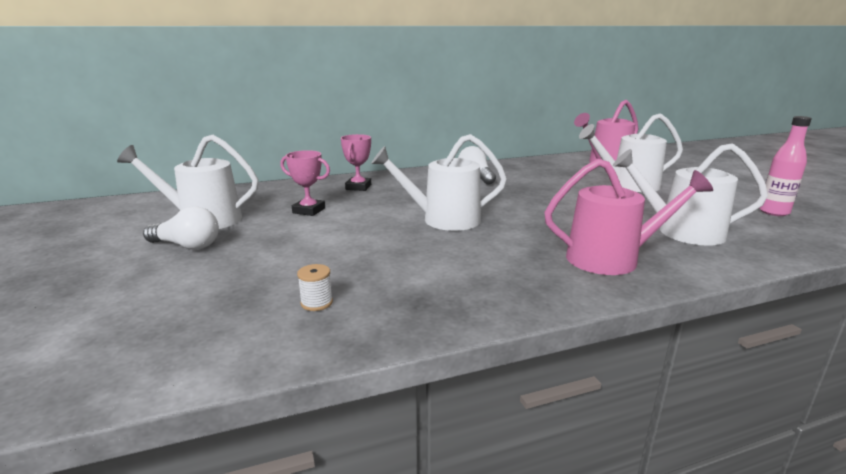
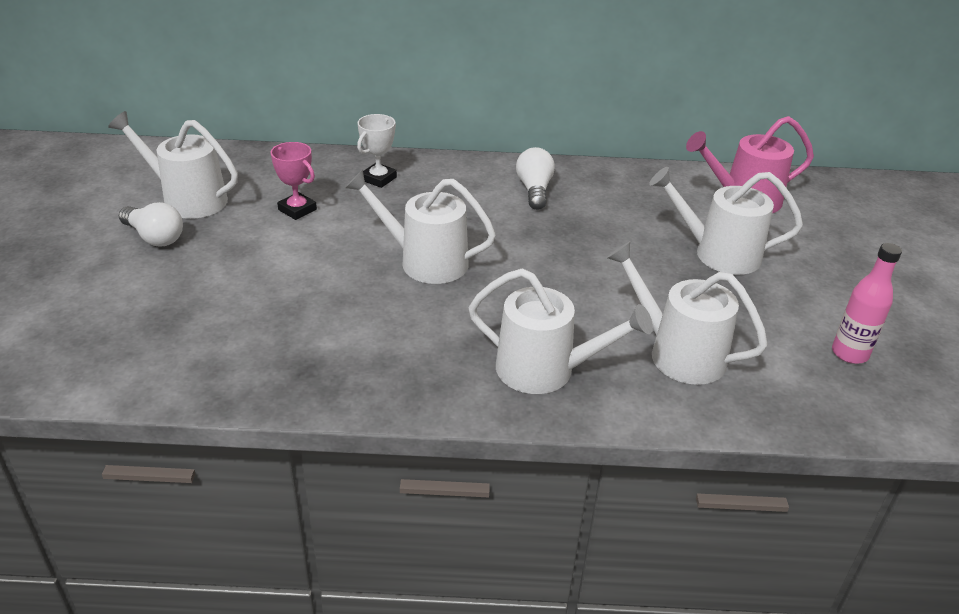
camera: 20 degrees right, 15 degrees up
white spool [297,264,333,311] -> none
pink trophy [341,134,371,191] -> white trophy [357,114,397,188]
pink watering can [544,159,713,275] -> white watering can [468,268,653,394]

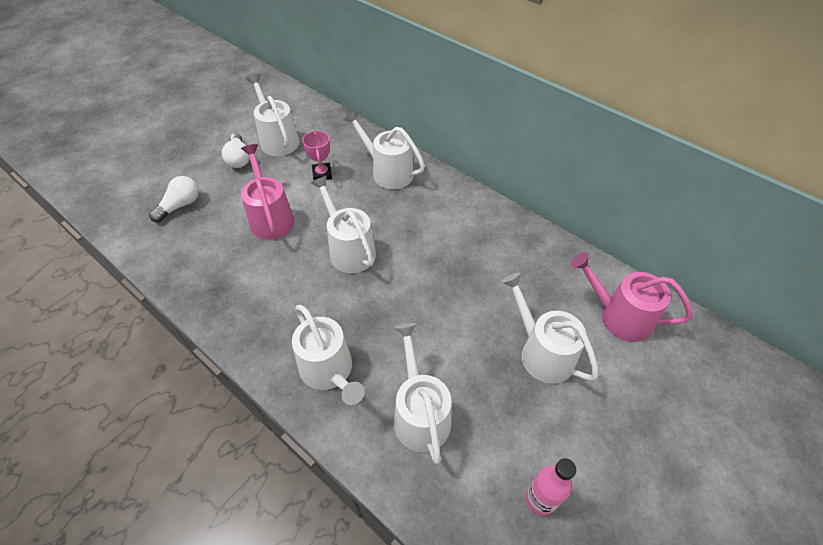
camera: 40 degrees right, 15 degrees up
white trophy [357,114,397,188] -> white watering can [343,110,425,189]
white light bulb [516,147,555,210] -> white light bulb moved to [149,176,199,223]
none -> pink watering can [241,144,294,240]

